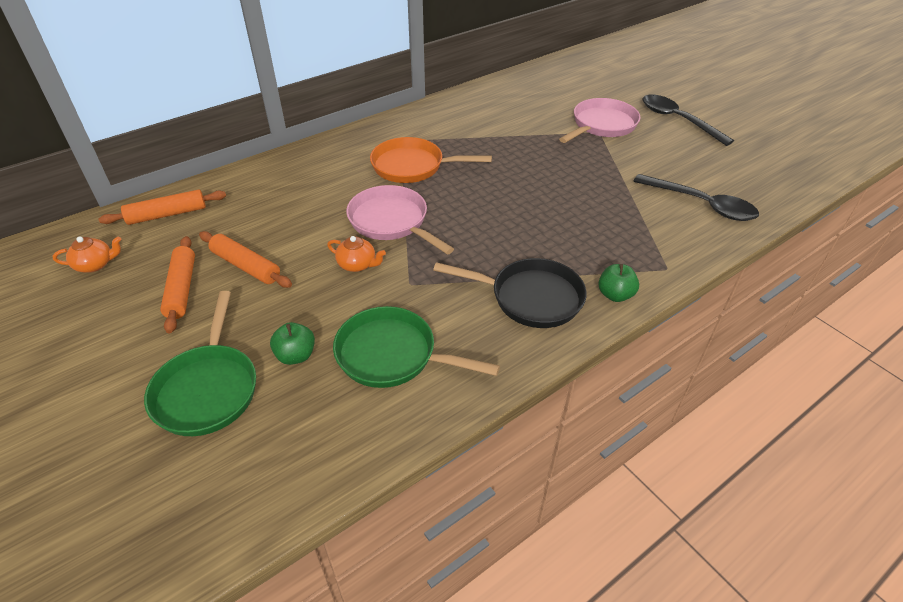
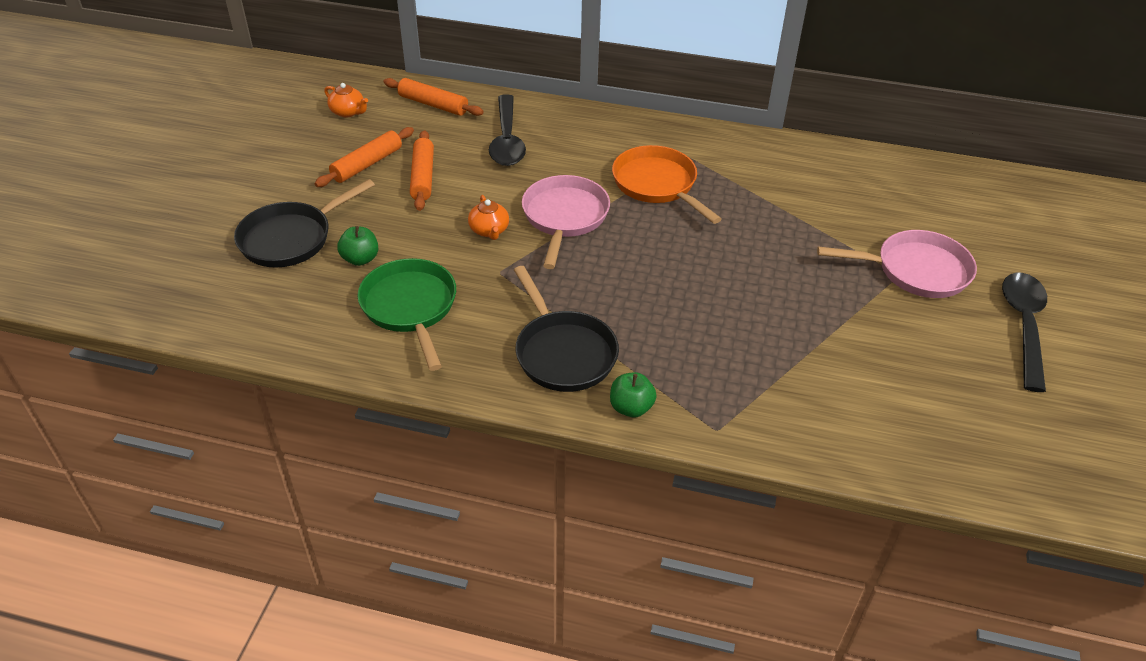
camera: 50 degrees right, 0 degrees up
green pan [144,291,256,436] -> black pan [234,179,375,267]
black spoon [633,174,759,221] -> black spoon moved to [489,94,526,166]

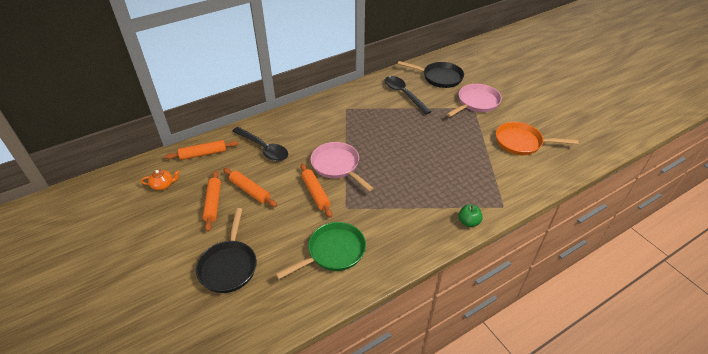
camera: 45 degrees left, 0 degrees up
green apple [337,226,378,266] -> none
green pan [357,258,456,371] -> green pan turned 120 degrees clockwise [275,222,366,279]
orange teapot [468,195,509,240] -> orange rolling pin [300,164,332,218]
black pan [514,266,619,392] -> black pan moved to [398,61,464,88]
orange pan [612,145,722,224] -> orange pan moved to [496,122,578,155]
black spoon [1002,273,1047,392] -> black spoon moved to [385,76,432,115]

